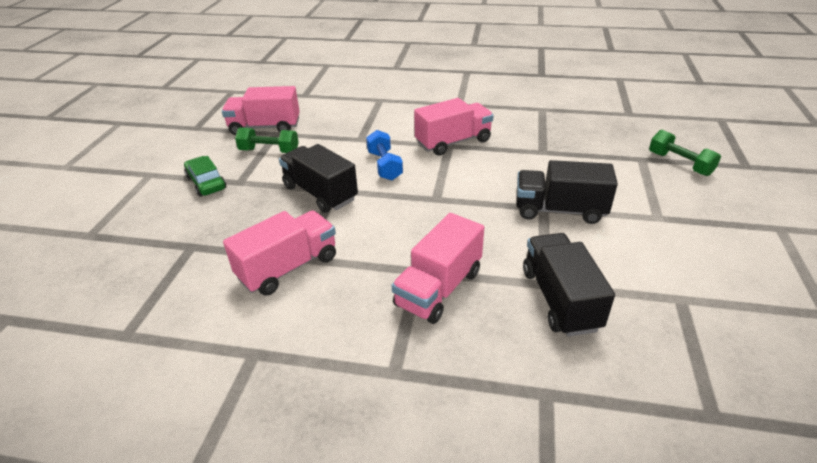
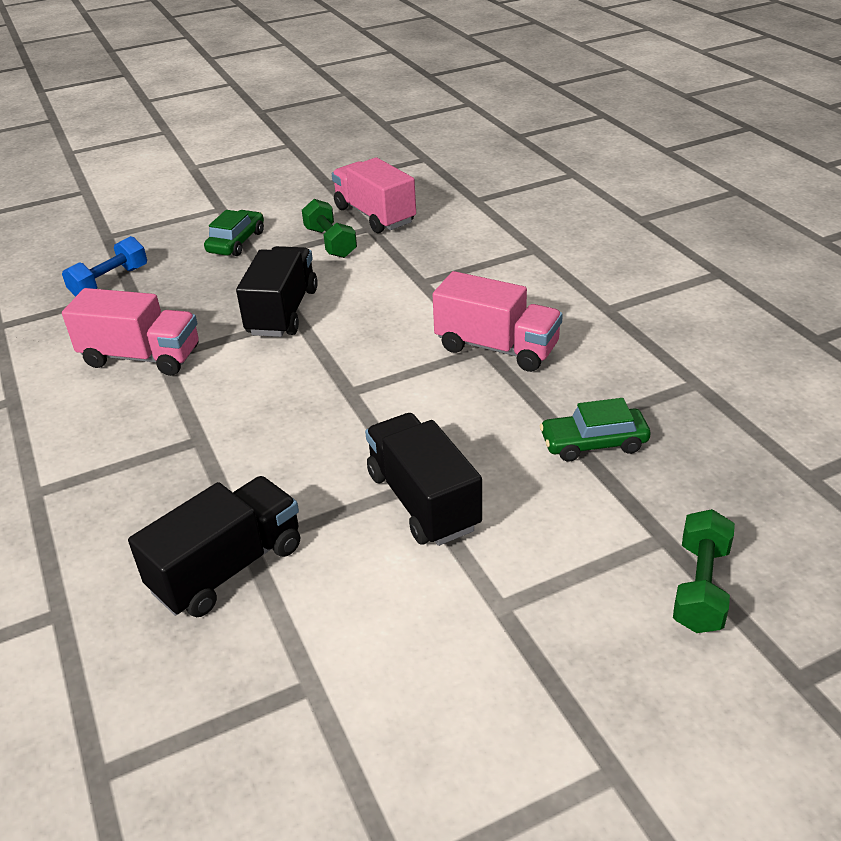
camera: 55 degrees right, 0 degrees up
blue dumbbell [366,130,403,181] -> blue dumbbell moved to [62,236,147,297]
pink truck [391,213,484,324] -> none
none -> green car [540,398,650,462]

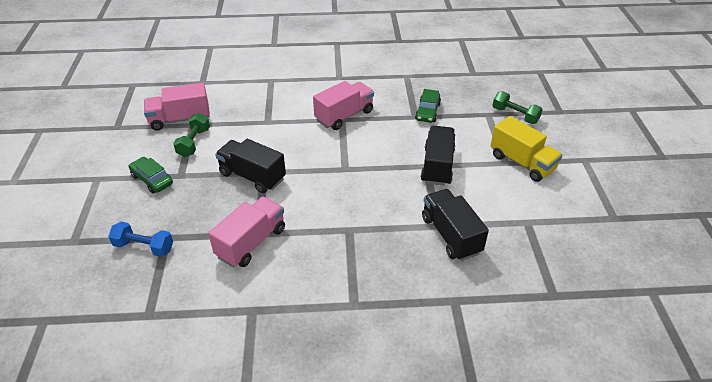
camera: 70 degrees left, 5 degrees up
blue dumbbell [62,236,147,297] -> blue dumbbell turned 45 degrees counterclockwise [108,221,173,257]
green dumbbell [302,199,357,258] -> green dumbbell turned 75 degrees counterclockwise [173,113,210,157]
black truck [365,413,482,546] -> black truck turned 105 degrees clockwise [421,126,455,186]
none -> yellow truck [490,116,562,182]

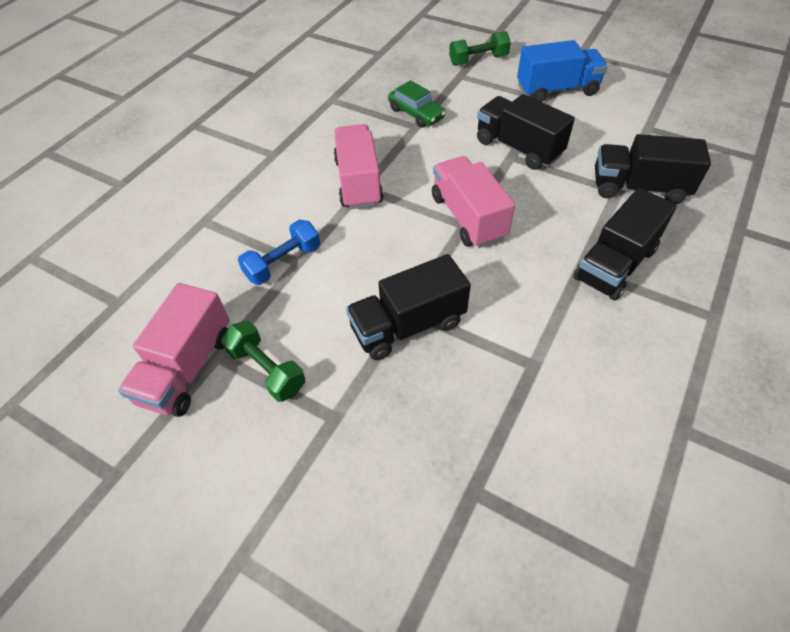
camera: 55 degrees left, 10 degrees up
blue dumbbell [108,221,173,257] -> blue dumbbell moved to [238,220,320,285]
green car [129,157,173,193] -> none
pink truck [208,197,285,267] -> pink truck moved to [432,156,515,248]
yellow truck [490,116,562,182] -> blue truck [517,40,608,102]
none -> black truck [573,188,677,301]

